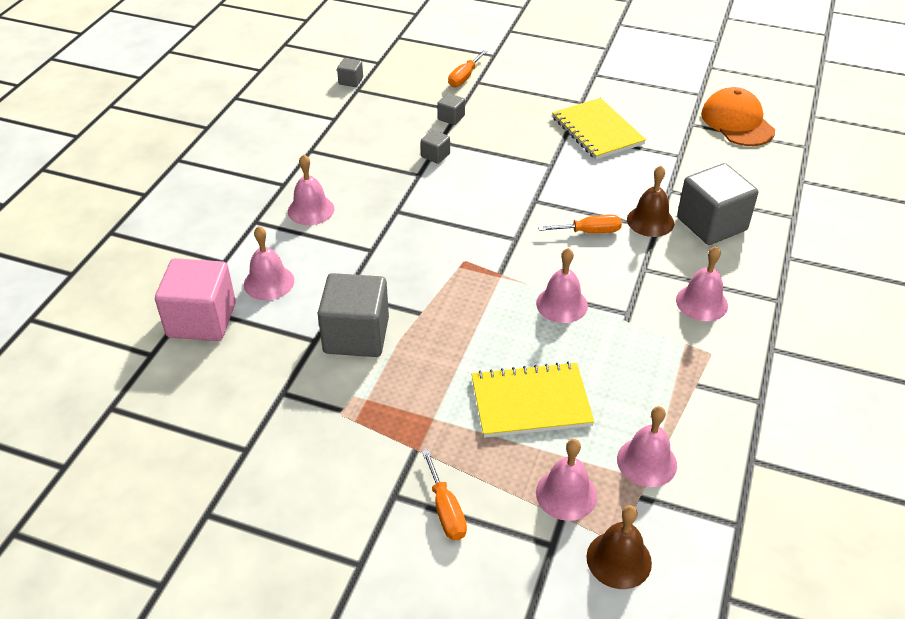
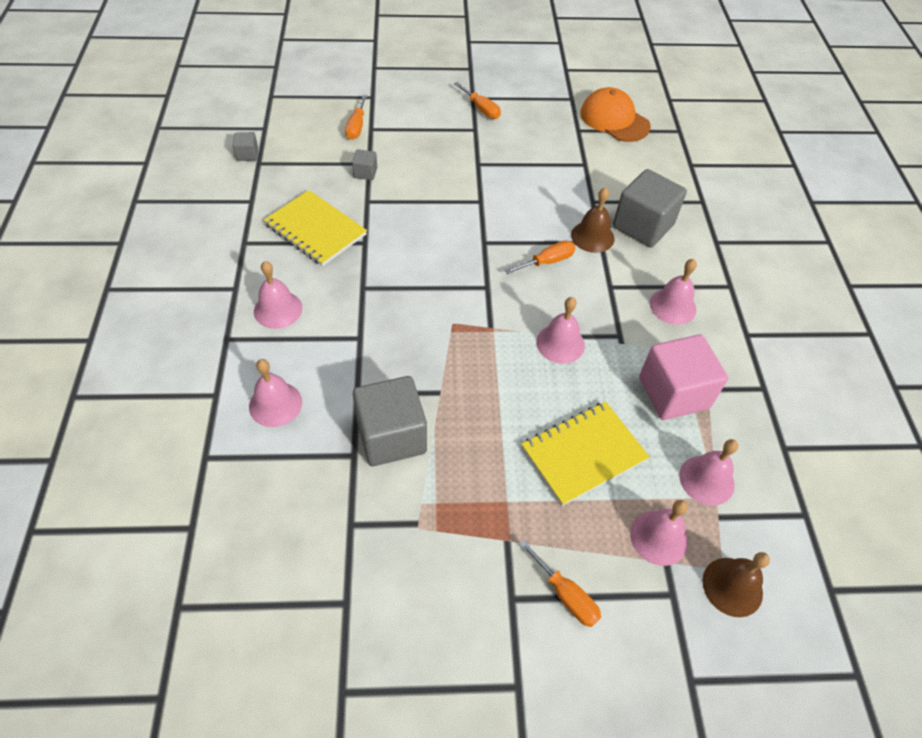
camera: 25 degrees left, 10 degrees up
pink cube [155,258,236,341] -> pink cube moved to [639,335,728,420]
grey cube [421,130,450,164] -> none
yellow notebook [552,98,646,160] -> yellow notebook moved to [264,190,367,266]
none -> orange screwdriver [454,82,501,119]

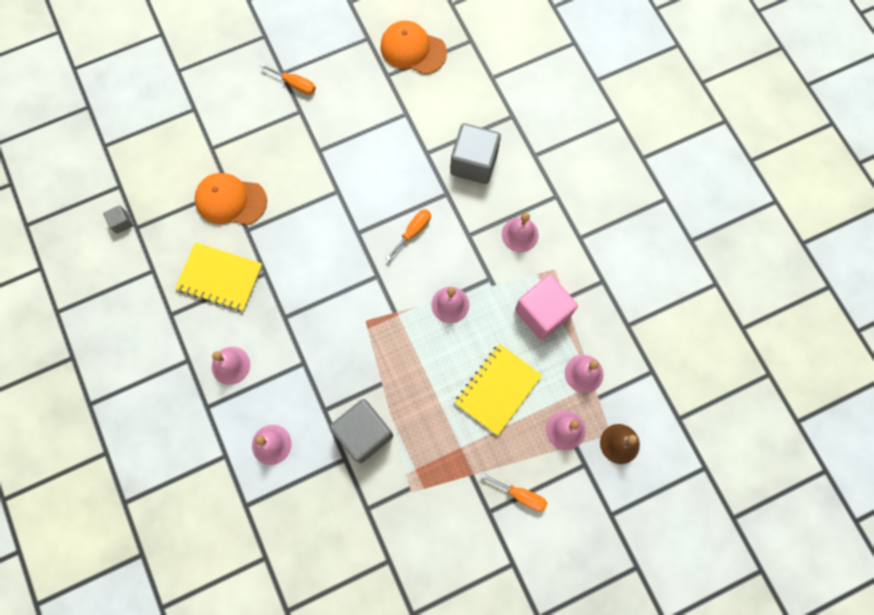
camera: 20 degrees left, 20 degrees up
orange screwdriver [345,94,367,140] -> none
grey cube [352,149,377,180] -> orange cap [194,173,267,225]
brown bell [571,187,614,253] -> none

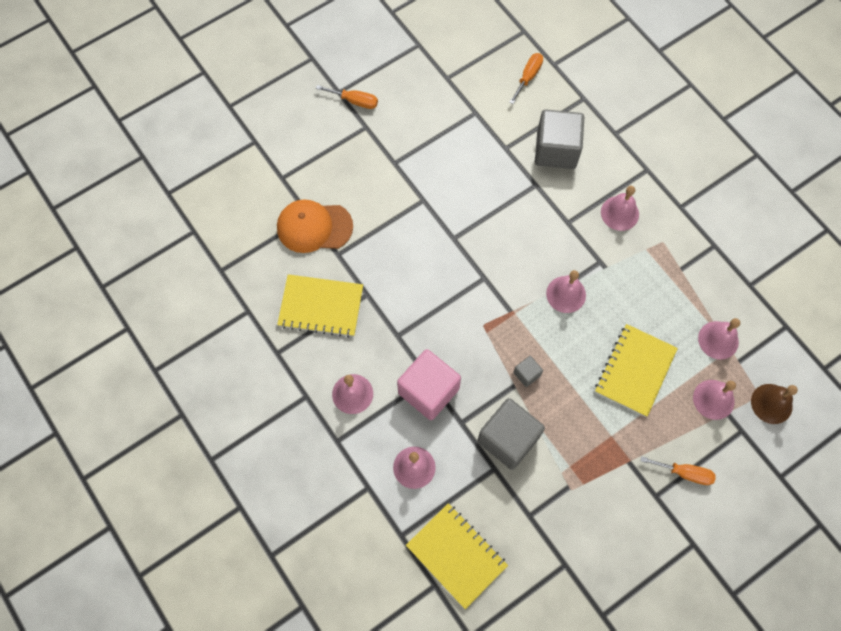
camera: 10 degrees left, 5 degrees down
grey cube [103,205,133,234] -> grey cube moved to [514,356,543,387]
orange cap [381,21,447,75] -> none
orange screwdriver [386,209,431,261] -> orange screwdriver moved to [509,53,543,104]
pink cube [515,275,578,340] -> pink cube moved to [397,349,461,420]
none -> yellow notebook [406,503,508,609]

